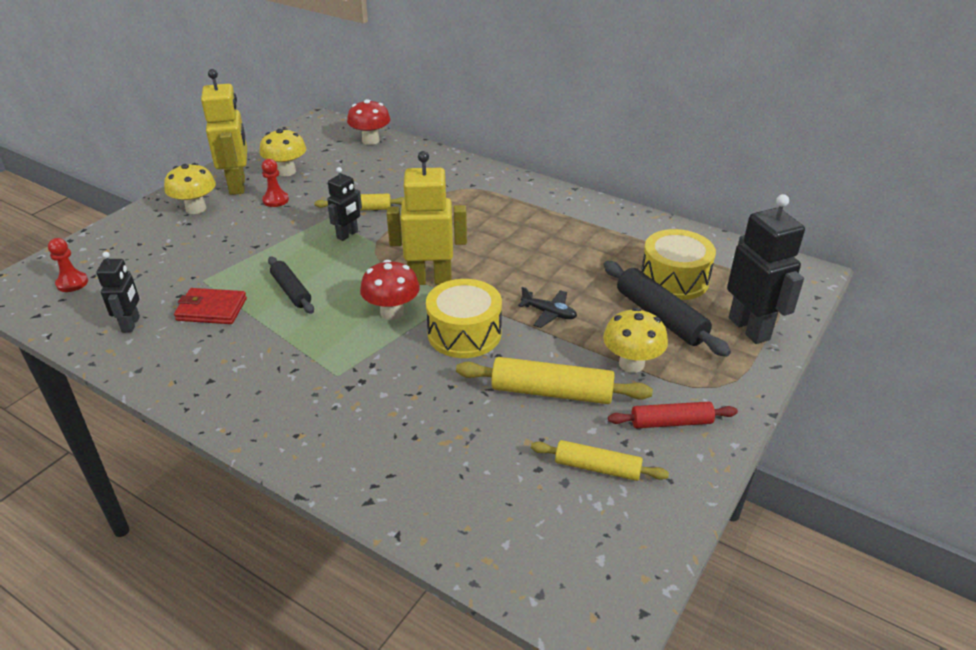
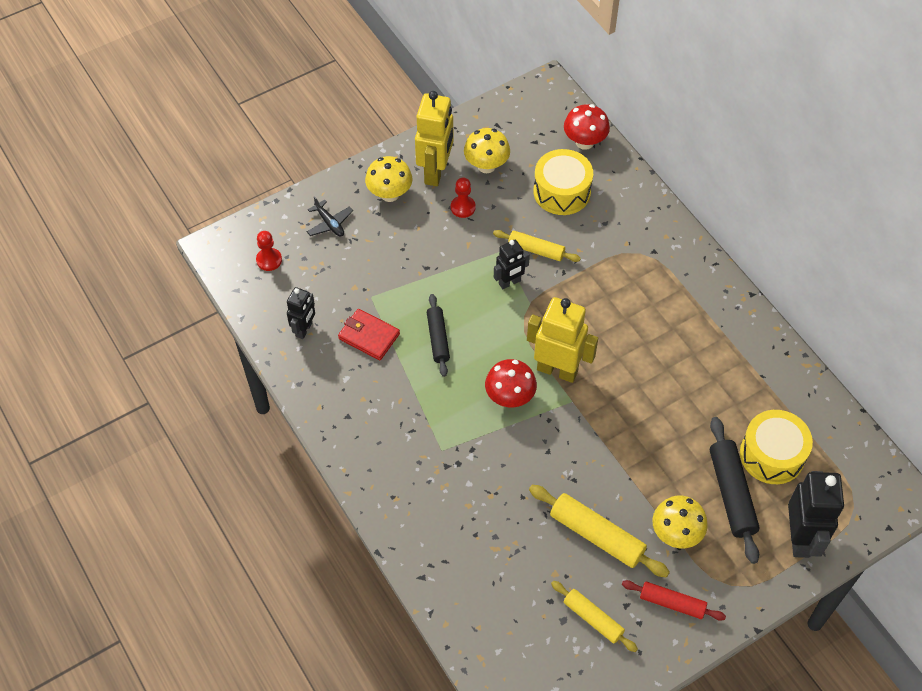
camera: 25 degrees right, 20 degrees up
yellow drum [426,279,502,358] -> yellow drum moved to [534,149,593,215]
black plane [518,287,577,328] -> black plane moved to [307,196,353,237]

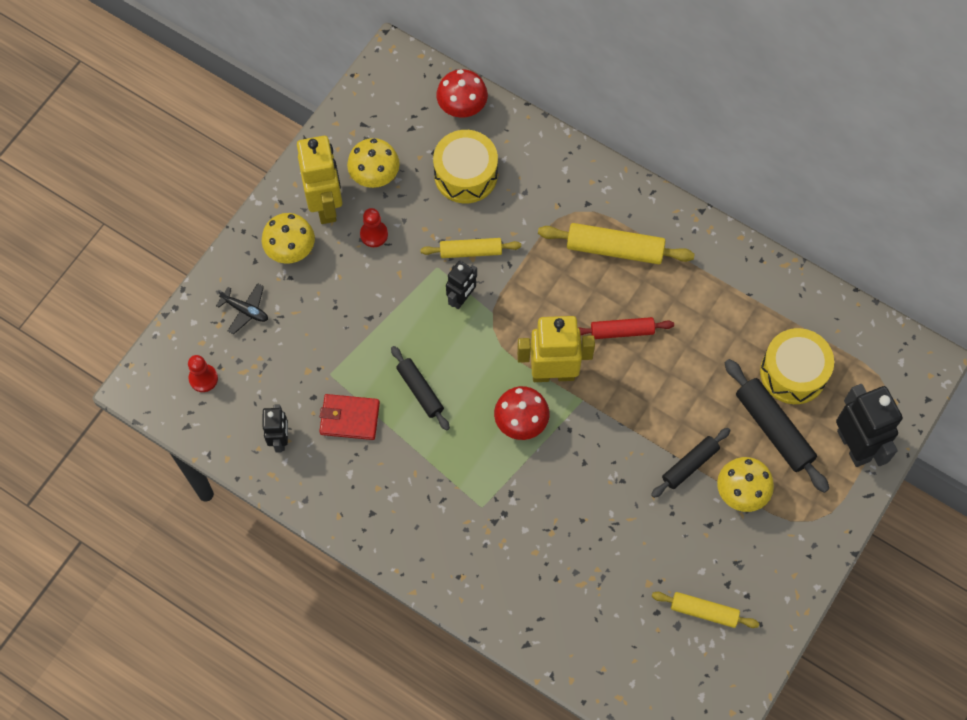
camera: 25 degrees left, 10 degrees up
yellow rolling pin [529,485,670,578] -> yellow rolling pin moved to [538,223,695,264]
red rolling pin [622,580,726,621] -> red rolling pin moved to [578,317,674,339]
none -> black rolling pin [651,428,731,498]

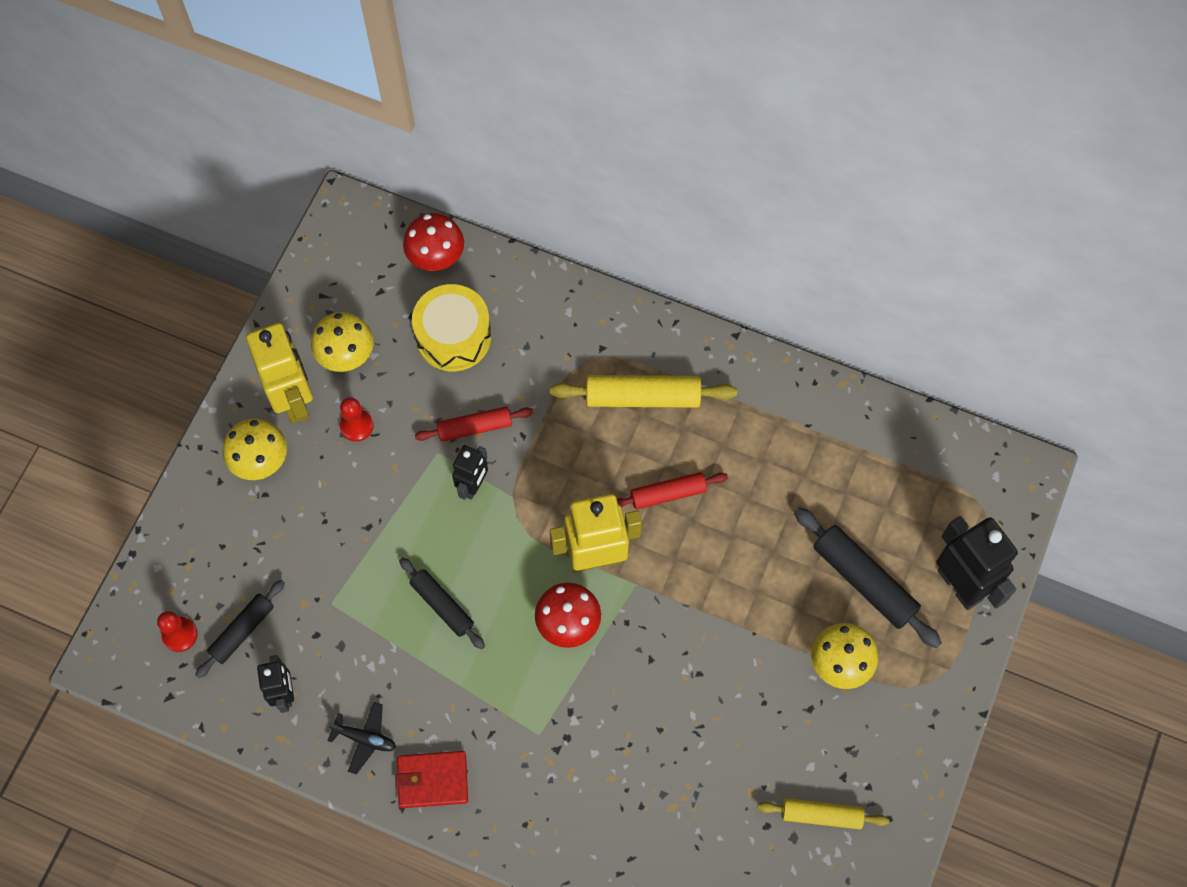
camera: 10 degrees left, 0 degrees up
black plane [216,283,268,334] -> black plane moved to [327,702,396,775]
red wallet [319,394,380,440] -> red wallet moved to [395,751,468,808]
yellow rolling pin [420,238,521,258] -> red rolling pin [415,407,533,442]
black rolling pin [651,428,731,498] -> black rolling pin moved to [195,580,285,678]
yellow drum [760,328,834,404] -> none

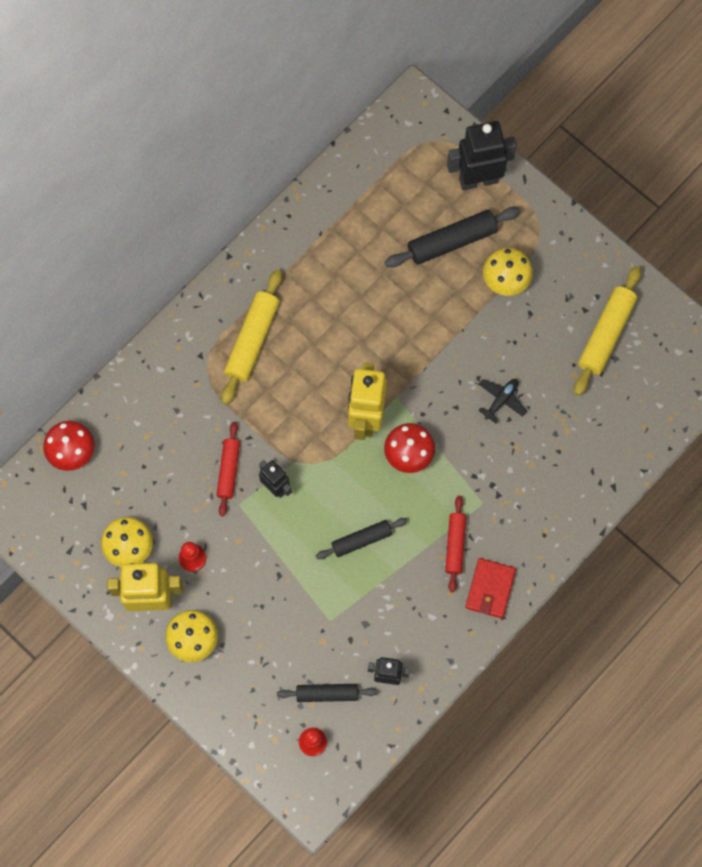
camera: 70 degrees left, 5 degrees up
black rolling pin [195,580,285,678] -> black rolling pin turned 60 degrees counterclockwise [277,684,378,702]
black plane [327,702,396,775] -> black plane moved to [478,379,527,423]
yellow drum [412,284,491,371] -> none
red rolling pin [617,472,728,509] -> red rolling pin moved to [445,496,466,592]
yellow rolling pin [758,798,889,829] -> yellow rolling pin [574,266,641,396], size x1.56

